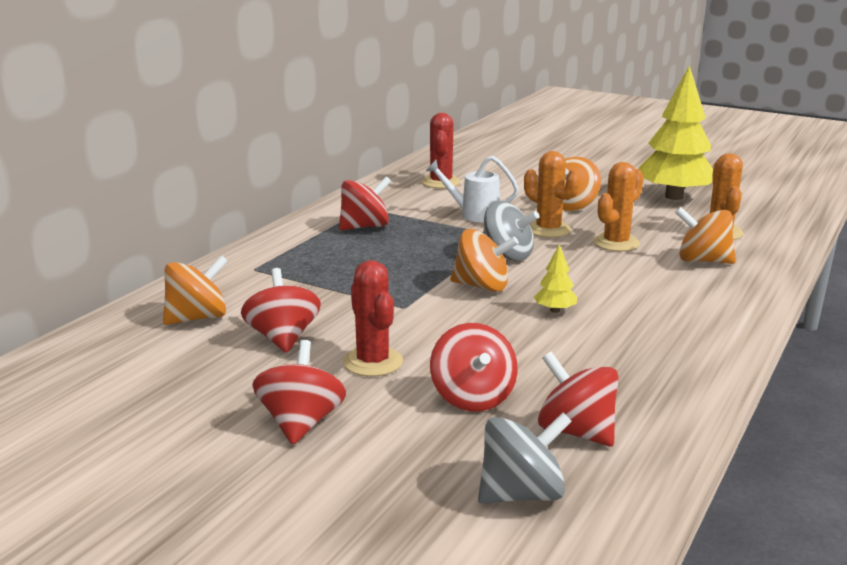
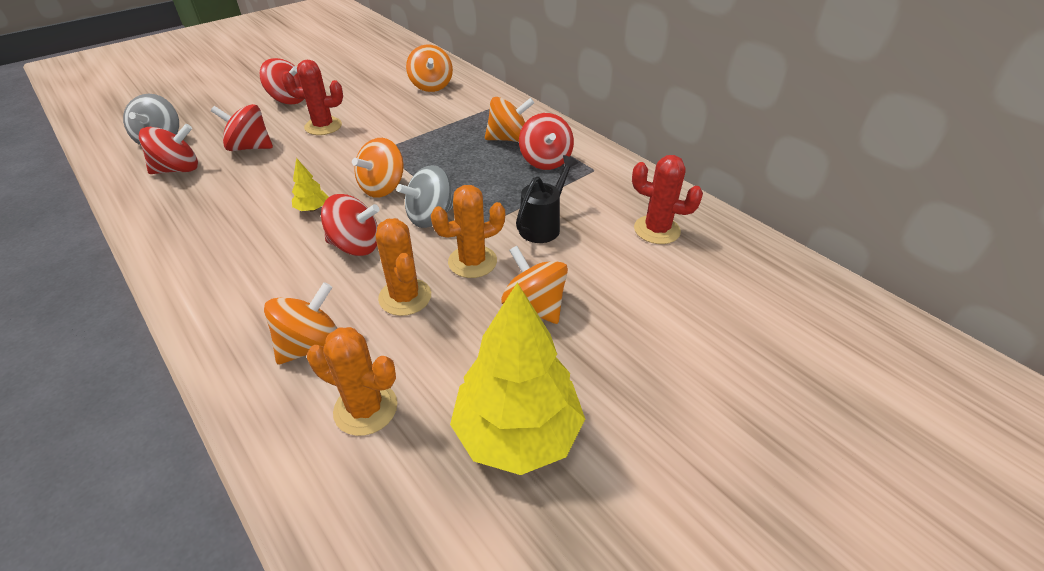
camera: 110 degrees right, 20 degrees up
red spinning top [241,268,321,353] -> red spinning top moved to [321,194,380,256]
white watering can [426,156,519,222] -> black watering can [516,155,578,243]
none -> orange spinning top [485,97,534,142]

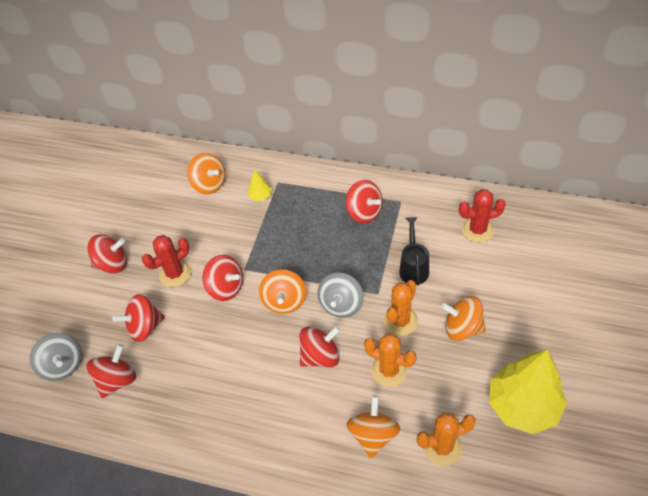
camera: 30 degrees left, 10 degrees up
yellow tree [292,158,328,211] -> yellow tree moved to [248,170,272,201]
orange spinning top [485,97,534,142] -> none
none -> red spinning top [202,255,243,301]

